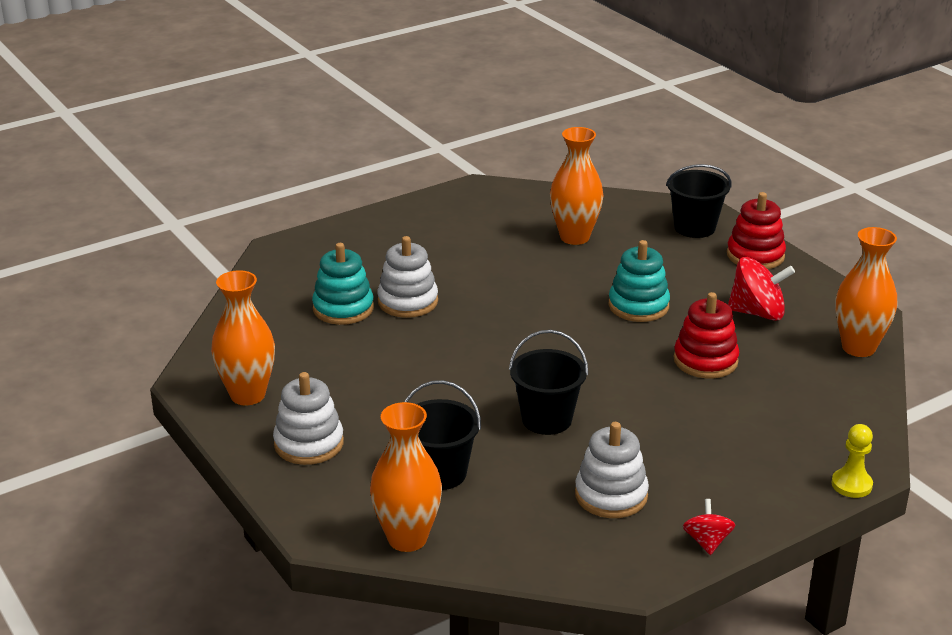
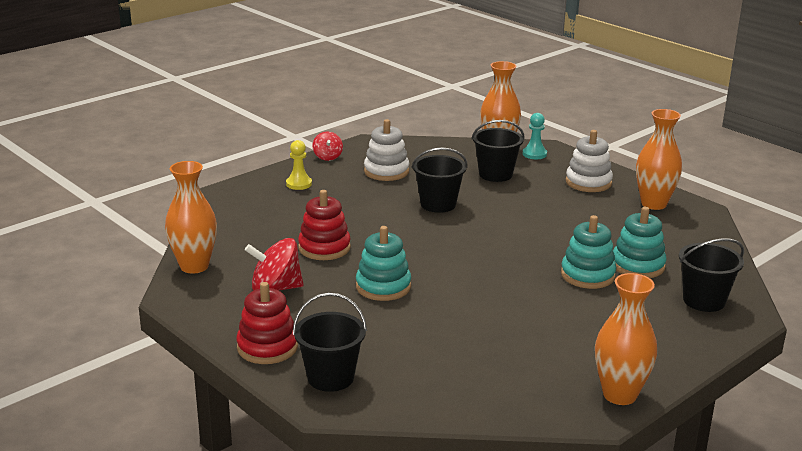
camera: 170 degrees right, 5 degrees down
white stacking toy [377,236,438,318] -> turquoise stacking toy [561,215,616,289]
orange vase [550,127,603,245] -> orange vase moved to [595,273,657,405]
yellow pawn [832,424,873,498] -> yellow pawn moved to [286,140,312,190]
none -> turquoise pawn [523,113,547,159]
none -> black bucket [679,238,744,312]

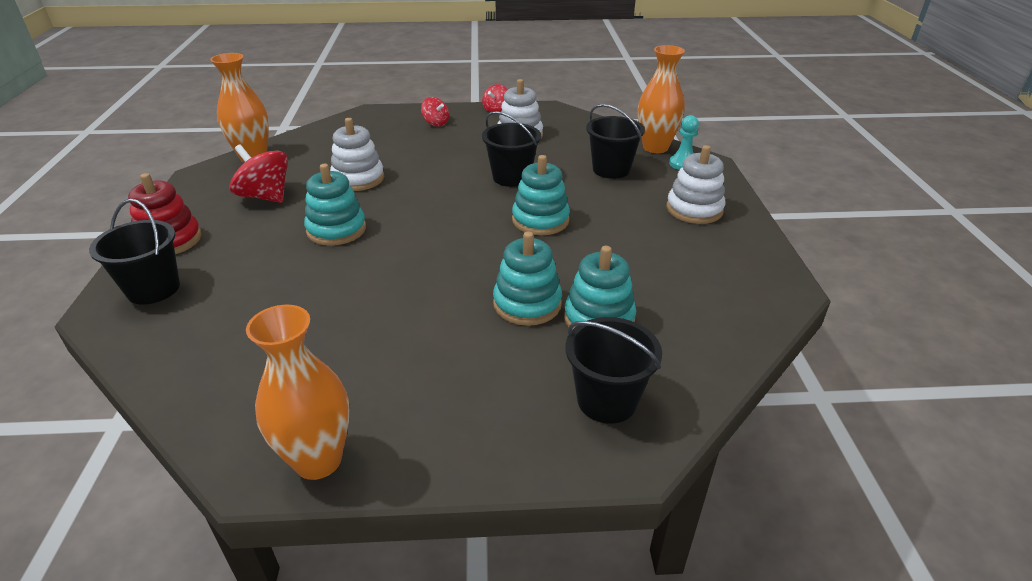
camera: 40 degrees right, 10 degrees up
yellow pawn [286,140,312,190] -> red spinning top [421,97,449,126]
red stacking toy [298,190,351,260] -> white stacking toy [330,118,384,191]
orange vase [636,109,682,210] -> none
none -> turquoise stacking toy [512,155,570,235]

